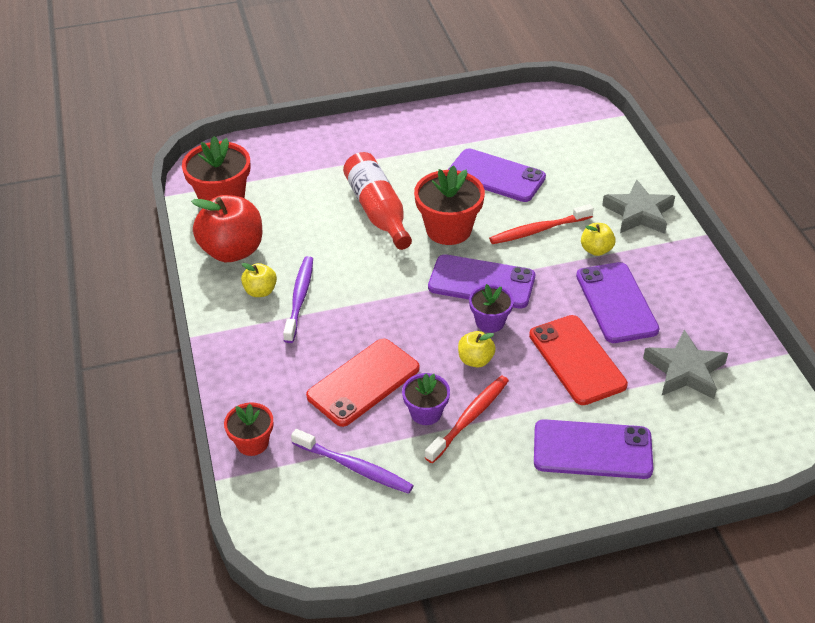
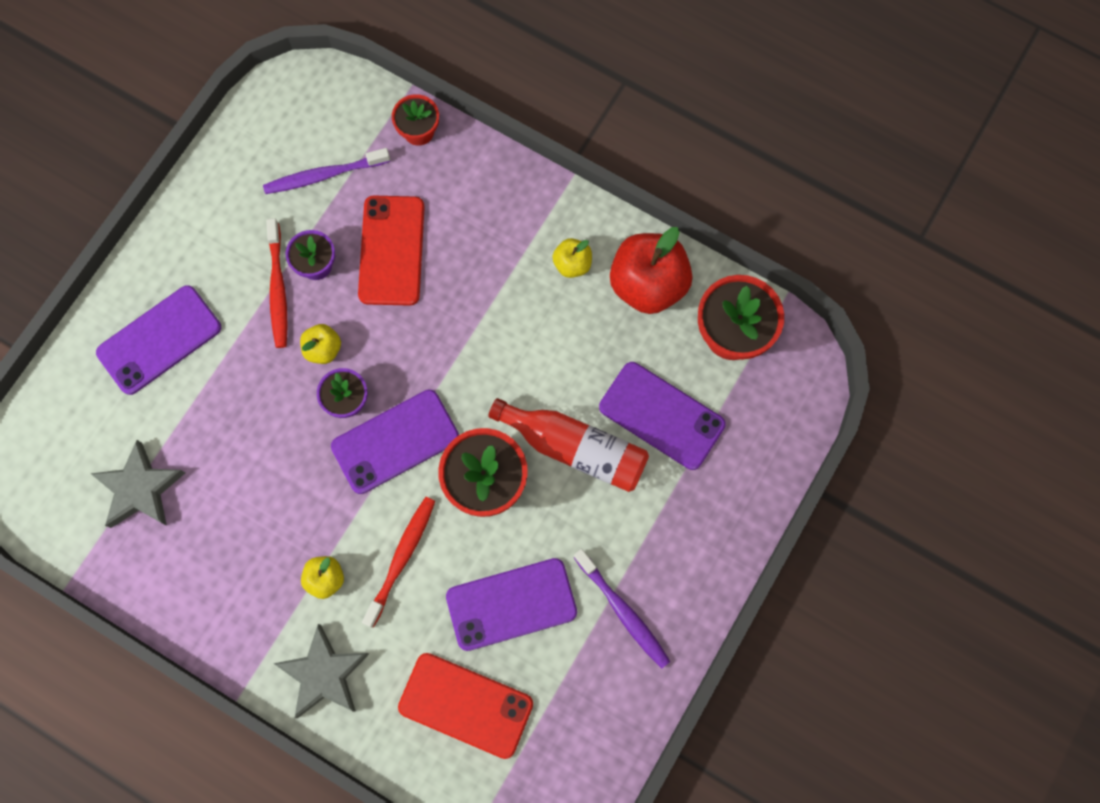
camera: 135 degrees right, 30 degrees up
purple toothbrush [283,256,313,343] -> purple toothbrush moved to [574,549,671,669]
red phone [529,315,628,405] -> red phone moved to [398,653,533,759]
purple phone [576,262,660,343] -> purple phone moved to [599,362,726,470]

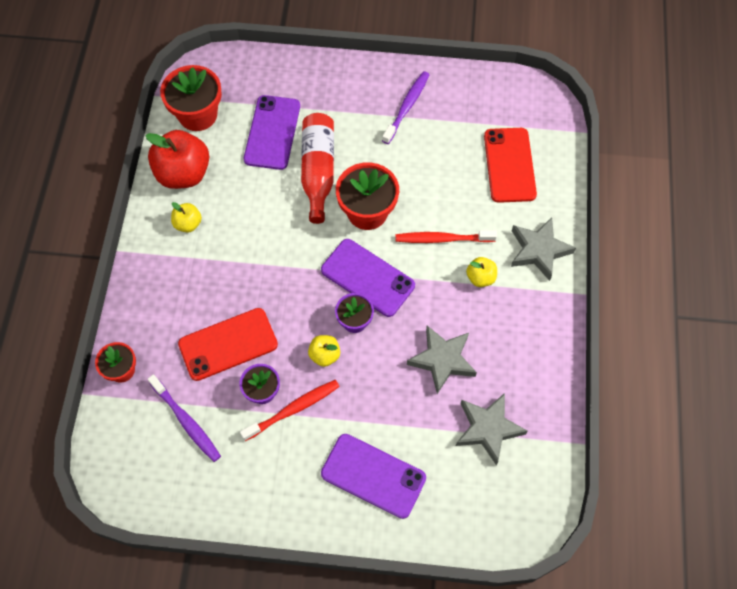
camera: 115 degrees left, 10 degrees down
purple phone [446,558,577,651] -> none
none -> grey star [407,326,477,394]

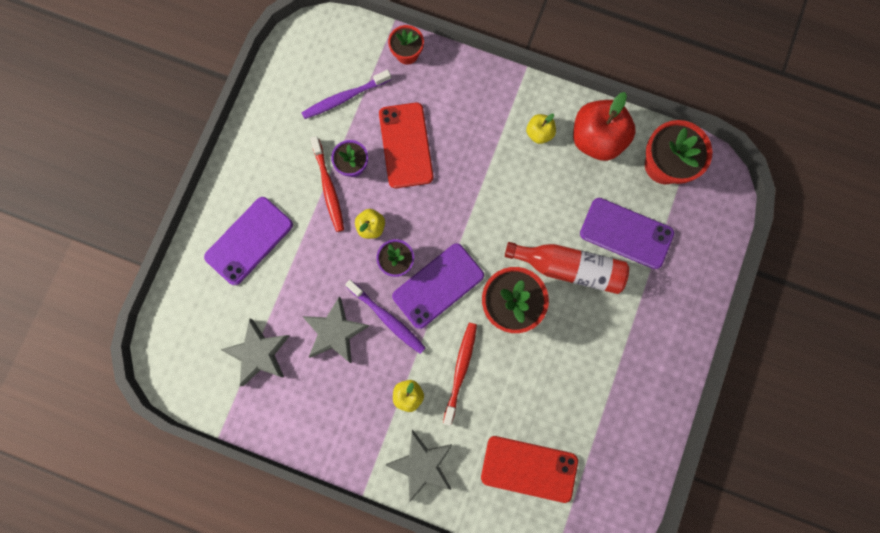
camera: 105 degrees right, 15 degrees up
purple toothbrush [382,71,430,144] -> purple toothbrush moved to [345,280,426,354]

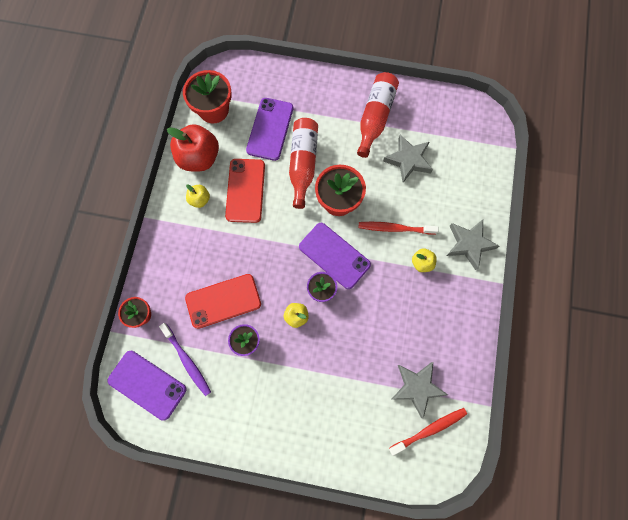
camera: 100 degrees left, 5 degrees down
purple phone [204,197,293,285] -> purple phone moved to [107,351,187,421]
grey star [302,297,369,363] -> grey star moved to [383,135,433,183]
red toothbrush [310,136,344,232] -> red toothbrush moved to [389,408,467,456]
purple toothbrush [345,280,426,354] -> none
red phone [481,436,578,503] -> red phone moved to [225,159,265,223]
none -> red bottle [357,72,399,158]

